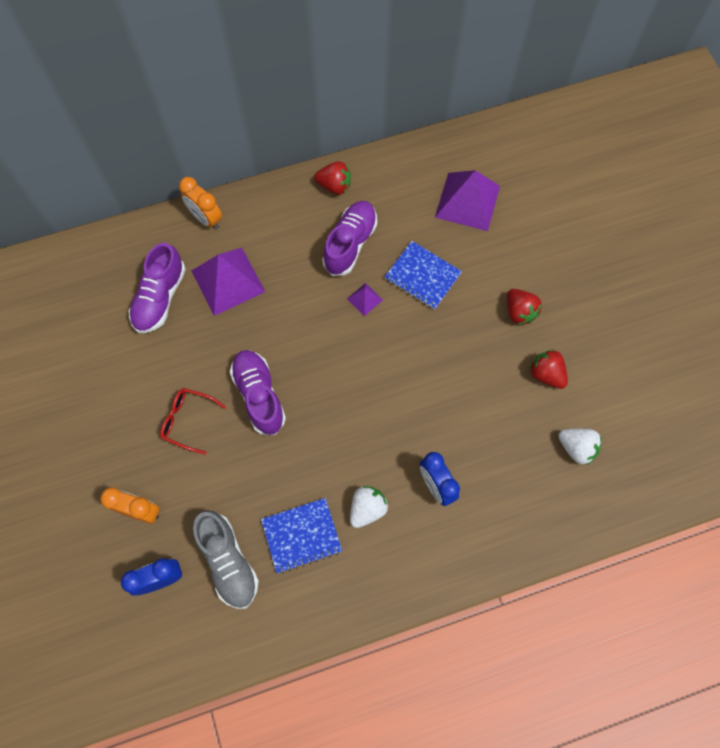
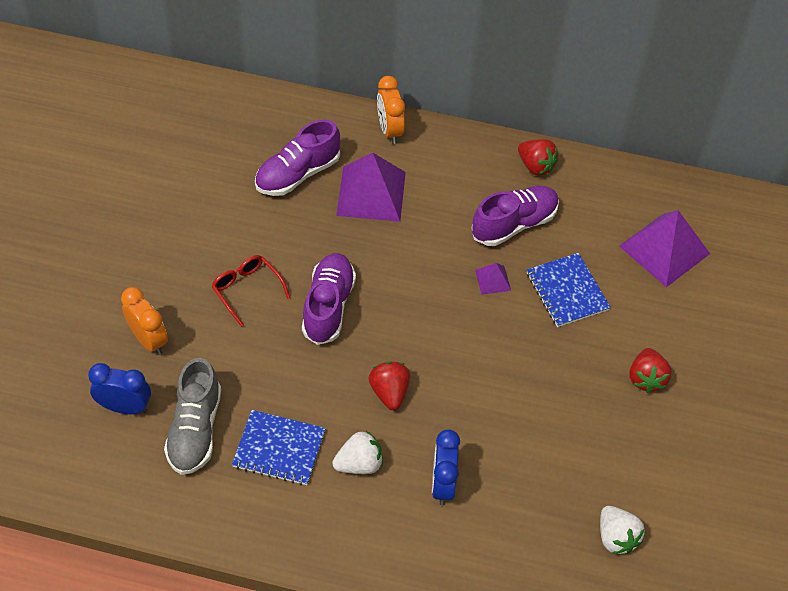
camera: 30 degrees right, 15 degrees down
red strawberry [529,349,568,389] -> red strawberry moved to [369,361,410,410]

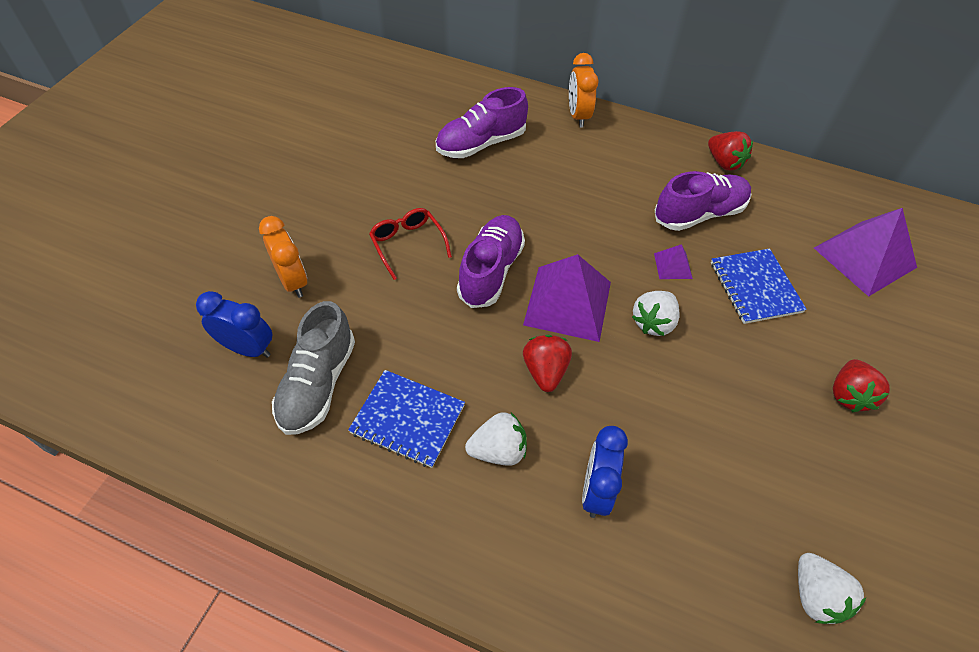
camera: 10 degrees right, 0 degrees up
purple pyramid [336,153,406,222] -> purple pyramid moved to [523,254,611,342]
none -> white strawberry [632,291,680,336]

